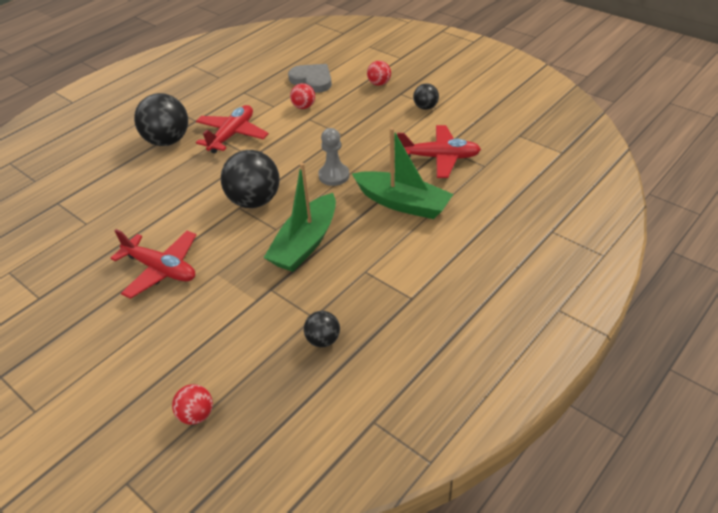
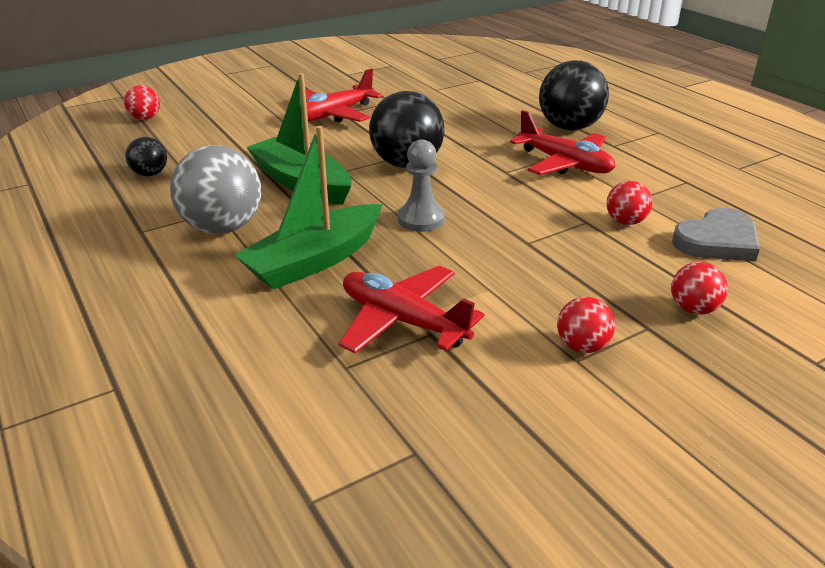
camera: 105 degrees right, 10 degrees down
red plane [397,125,481,178] -> red plane turned 105 degrees clockwise [338,266,484,354]
black ball [413,83,439,110] -> red ball [557,297,615,353]
none -> grey ball [170,145,261,234]

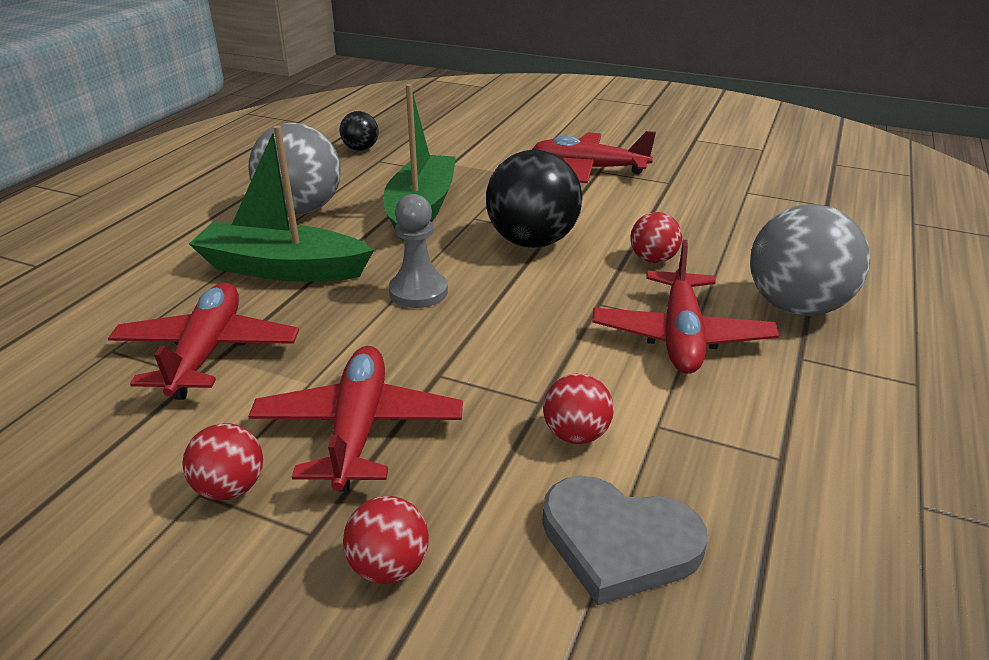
camera: 55 degrees right, 0 degrees up
red ball [124,85,160,120] -> red ball moved to [630,212,682,263]
black ball [539,60,609,131] -> grey ball [750,204,870,316]
none -> red plane [248,346,463,492]

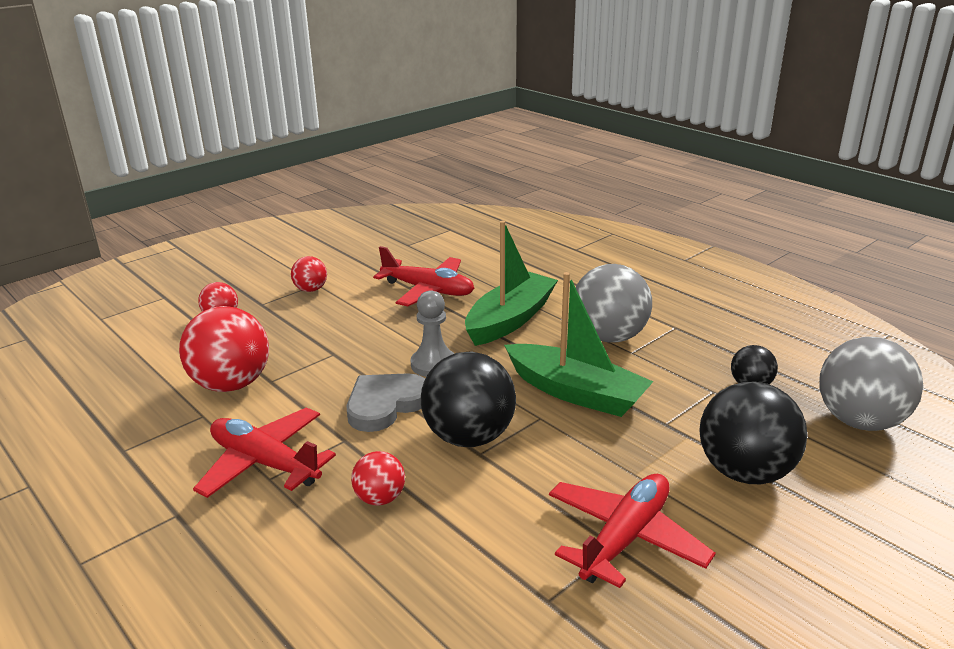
camera: 115 degrees right, 5 degrees down
red plane [248,346,463,492] -> none
grey heart [542,476,707,606] -> grey heart moved to [346,373,425,432]
red ball [543,374,614,444] -> red ball [179,306,269,392], size x1.95
grey ball [750,204,870,316] -> grey ball moved to [819,337,924,431]
none -> black ball [699,381,807,484]

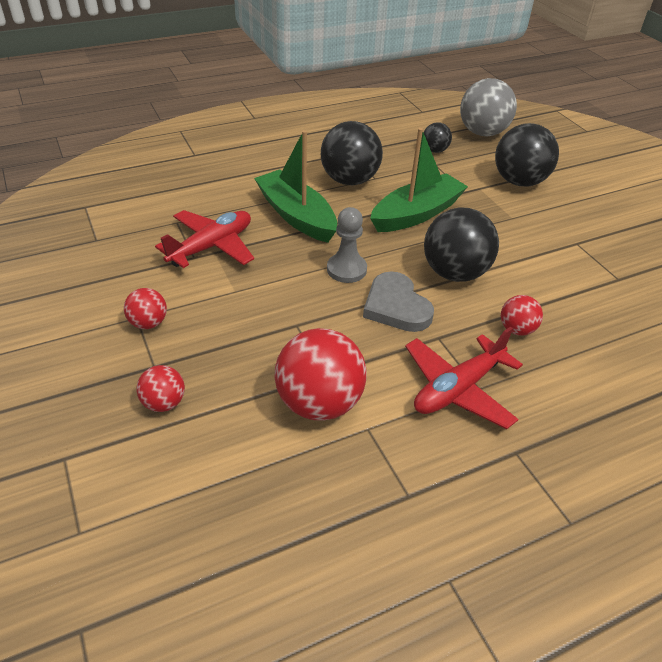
camera: 75 degrees left, 15 degrees up
red plane [549,474,716,588] -> none
grey ball [576,264,652,343] -> black ball [321,121,383,186]

